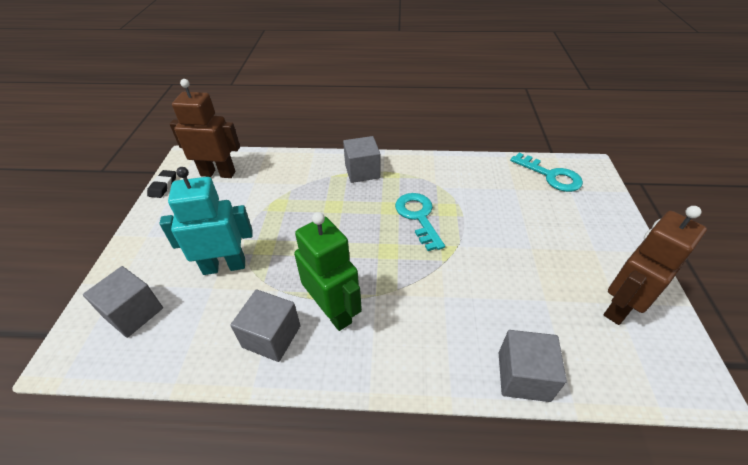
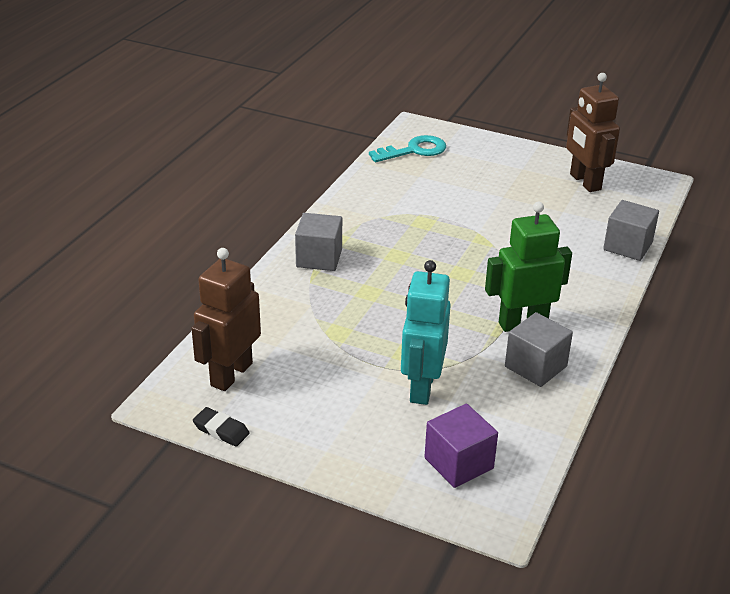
camera: 70 degrees left, 10 degrees down
grey cube [83,266,163,338] -> purple cube [424,404,498,488]
turquoise key [395,193,445,251] -> none

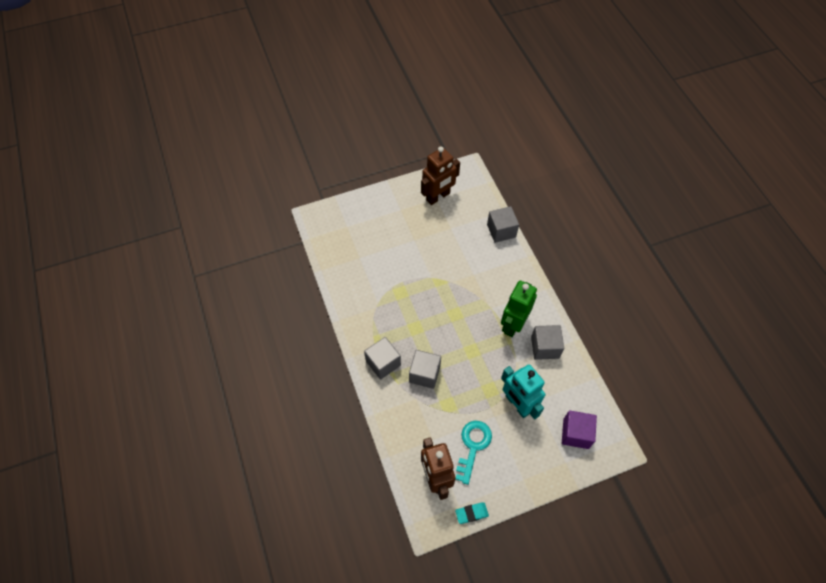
camera: 45 degrees left, 25 degrees up
black eraser [193,407,250,447] -> turquoise eraser [455,503,489,524]
turquoise key [369,135,446,162] -> turquoise key moved to [455,421,492,485]
brown robot [566,73,620,192] -> brown robot turned 60 degrees counterclockwise [421,147,460,205]
none -> grey cube [409,350,441,389]

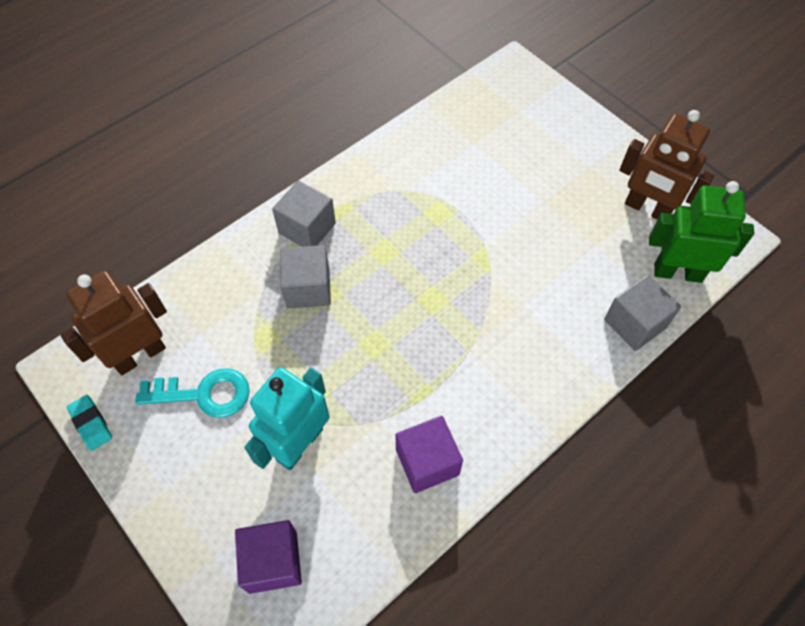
camera: 70 degrees right, 0 degrees up
green robot [501,281,537,337] -> green robot moved to [649,181,754,283]
grey cube [531,325,564,360] -> purple cube [395,416,463,493]

